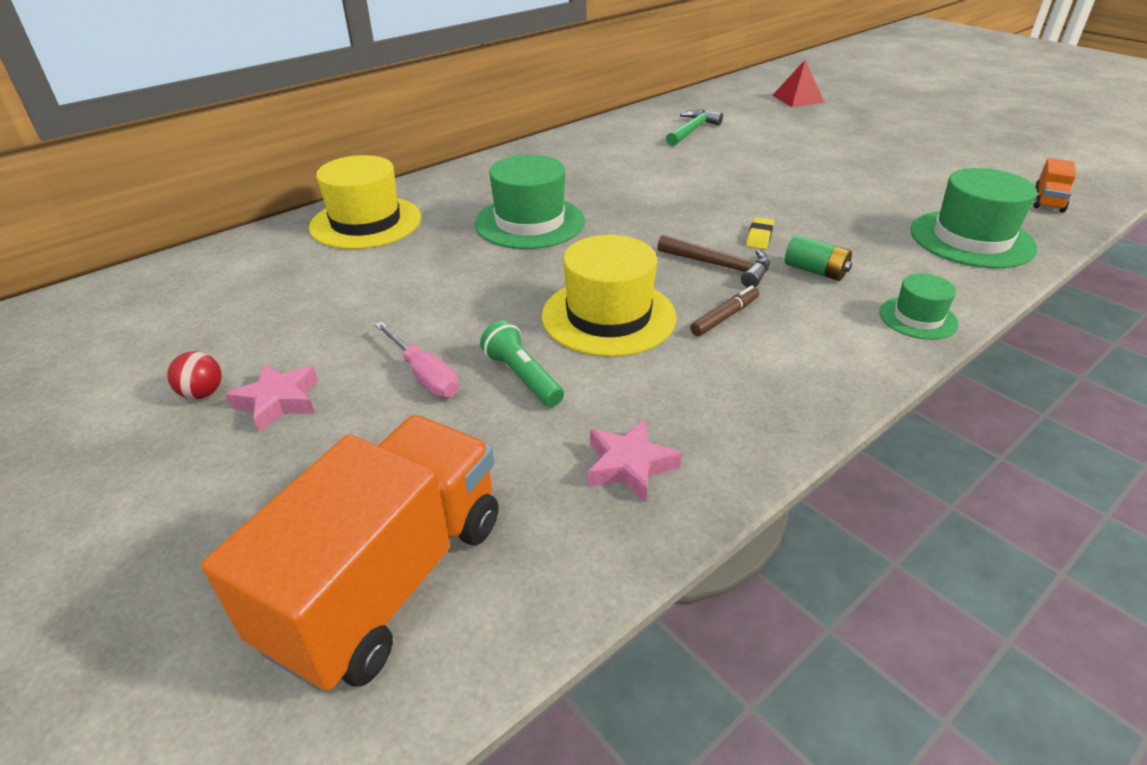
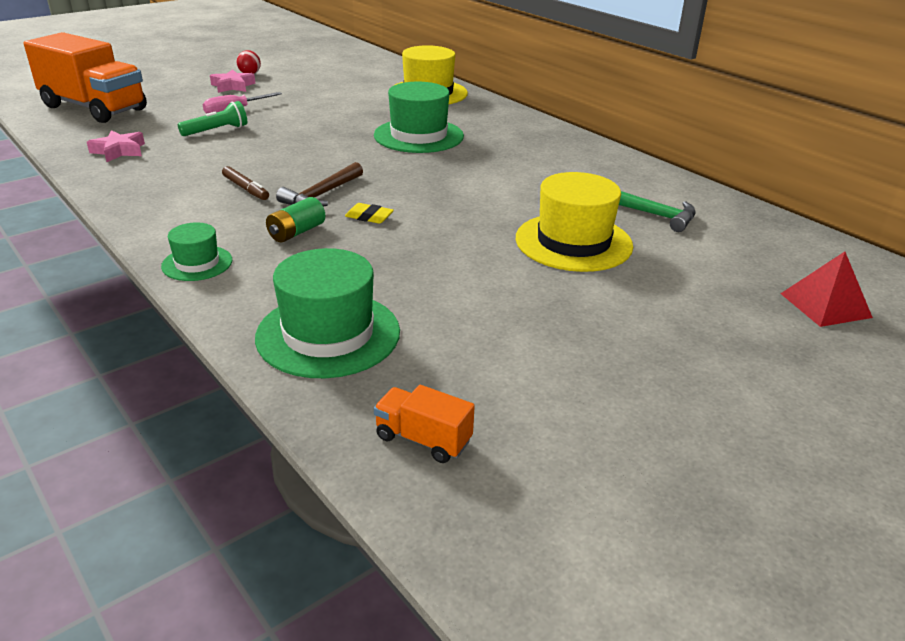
camera: 90 degrees right, 5 degrees down
yellow hat [542,235,676,357] -> yellow hat moved to [516,172,633,272]

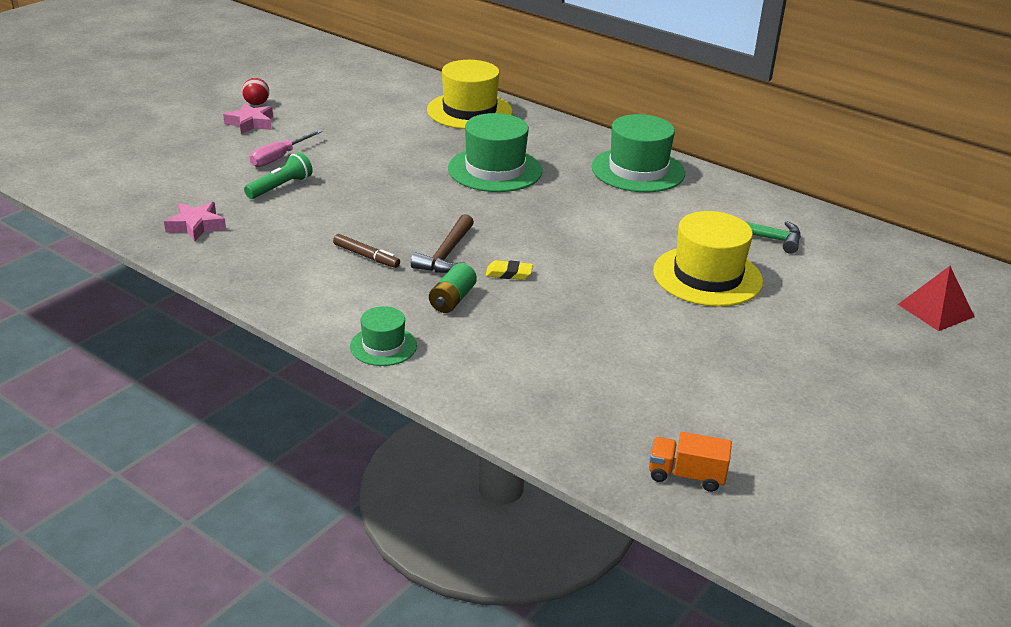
camera: 15 degrees left, 0 degrees up
orange truck [24,32,147,123] -> none
green hat [255,248,400,378] -> green hat moved to [592,114,685,192]

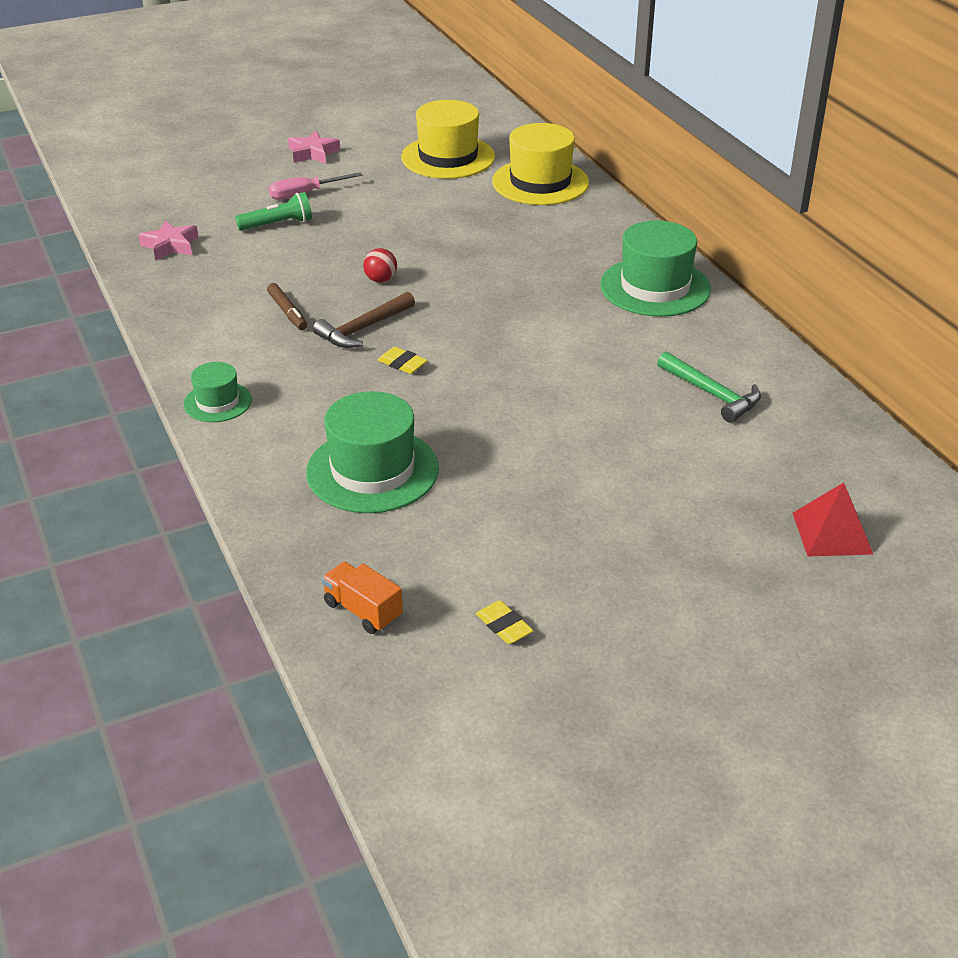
camera: 30 degrees right, 5 degrees up
red ball [242,78,269,105] -> red ball moved to [363,248,397,283]
green battery [429,263,477,313] -> none
green hat [448,113,542,192] -> green hat moved to [306,391,439,513]
yellow hat [653,211,763,307] -> yellow hat moved to [401,100,495,179]
none -> yellow eraser [476,600,533,644]

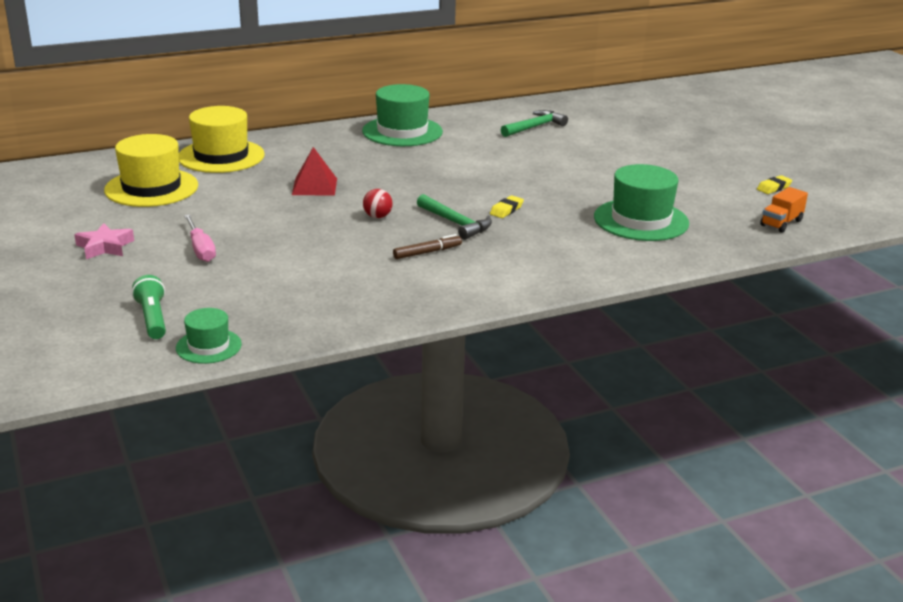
camera: 90 degrees left, 10 degrees down
pink star [138,221,198,261] -> none
green hat [184,362,252,422] -> green hat moved to [176,308,242,364]
green flashlight [235,192,312,231] -> green flashlight moved to [132,275,166,339]
brown hammer [313,292,415,348] -> green hammer [417,194,492,240]
red pyramid [793,482,874,557] -> red pyramid moved to [292,147,337,196]

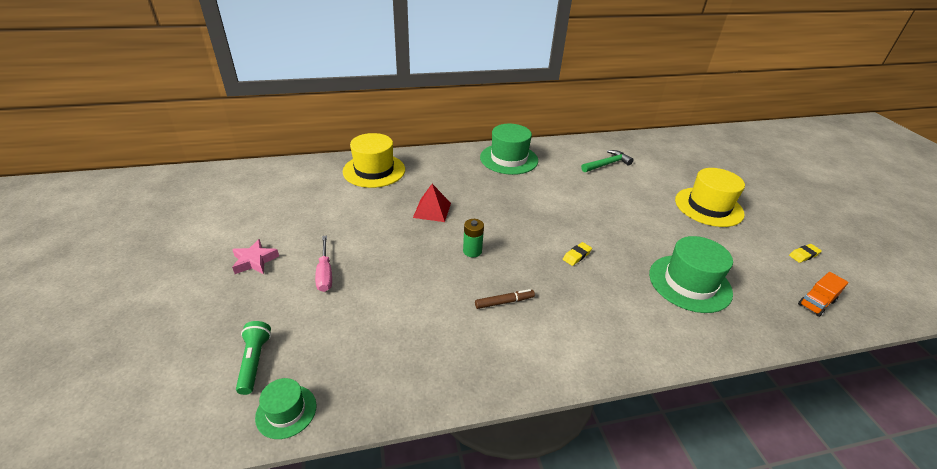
camera: 10 degrees right, 10 degrees up
yellow hat [104,134,198,207] -> yellow hat moved to [675,168,745,227]
red ball [363,189,393,218] -> green battery [463,219,484,257]
green hammer [417,194,492,240] -> none

